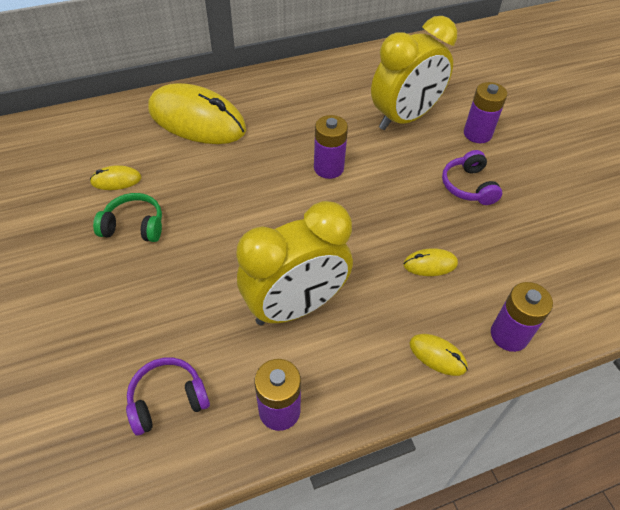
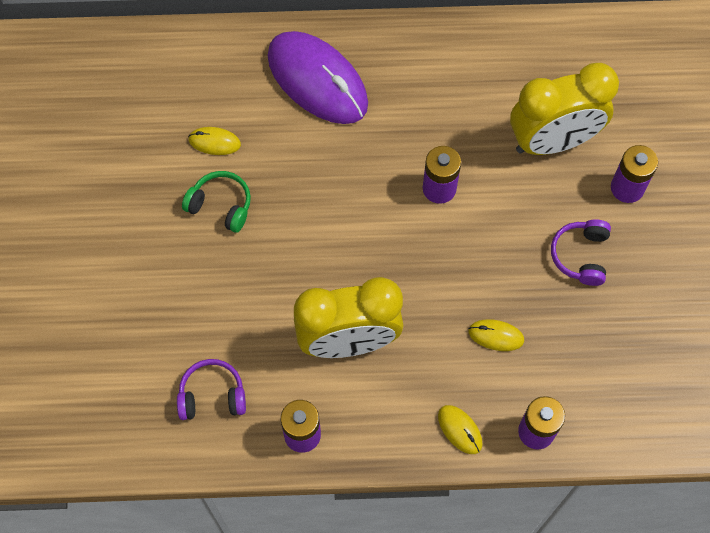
camera: 20 degrees right, 15 degrees up
yellow mouse [148,83,246,144] -> purple mouse [268,31,368,124]

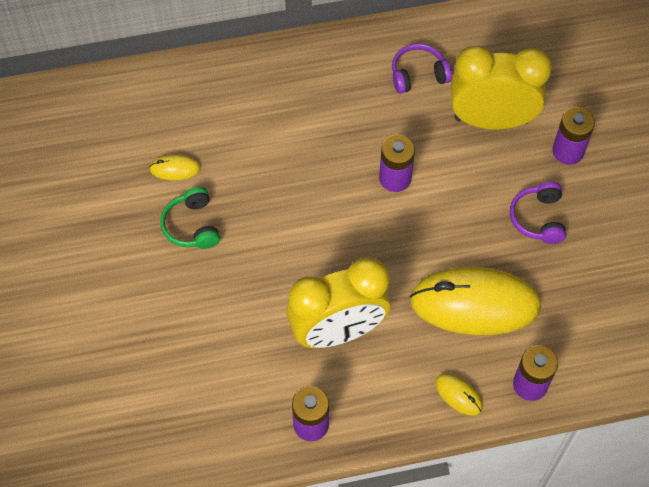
camera: 10 degrees left, 5 degrees down
purple headphones [177,359,246,420] -> purple headphones moved to [392,43,452,94]
green headphones [182,171,251,233] -> green headphones turned 120 degrees counterclockwise [160,187,220,249]
purple mouse [268,31,368,124] -> none
yellow mouse [468,319,524,351] -> yellow mouse [410,267,541,335], size x2.41
yellow clock [510,63,619,155] -> yellow clock turned 150 degrees counterclockwise [451,46,552,129]

